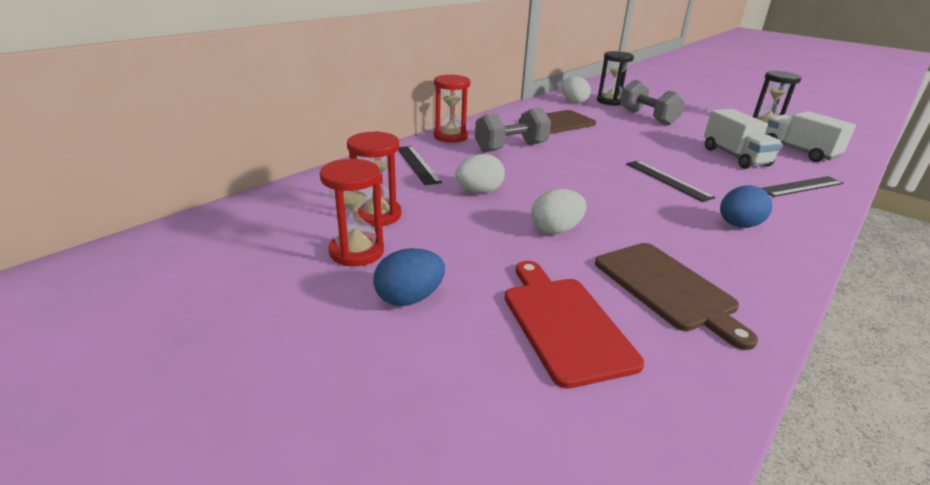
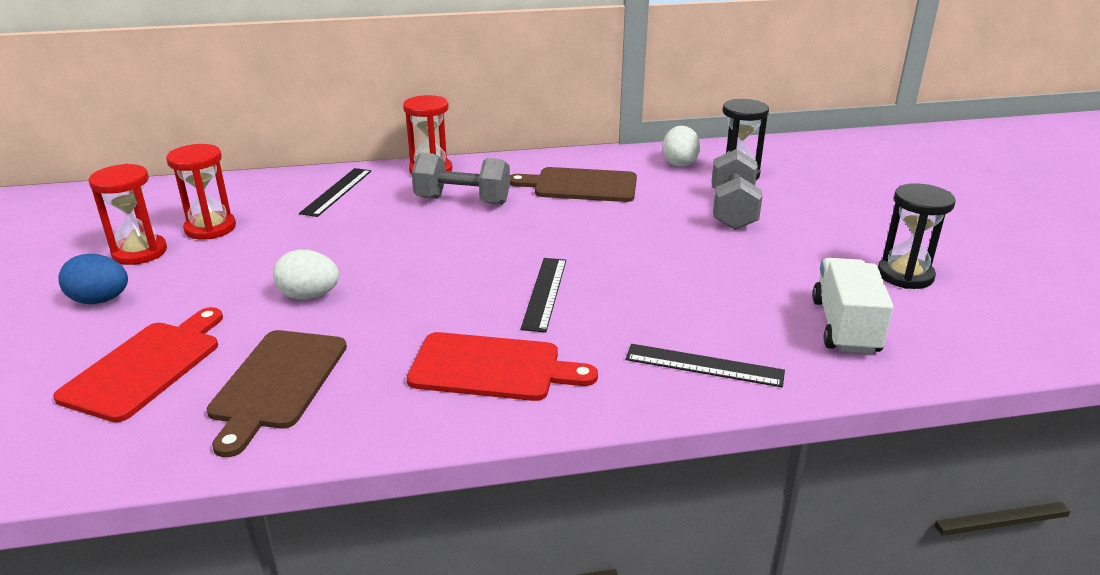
camera: 40 degrees right, 0 degrees up
white egg [455,154,505,193] -> none
white truck [704,109,782,169] -> none
blue egg [720,185,772,228] -> red cutting board [407,332,598,401]

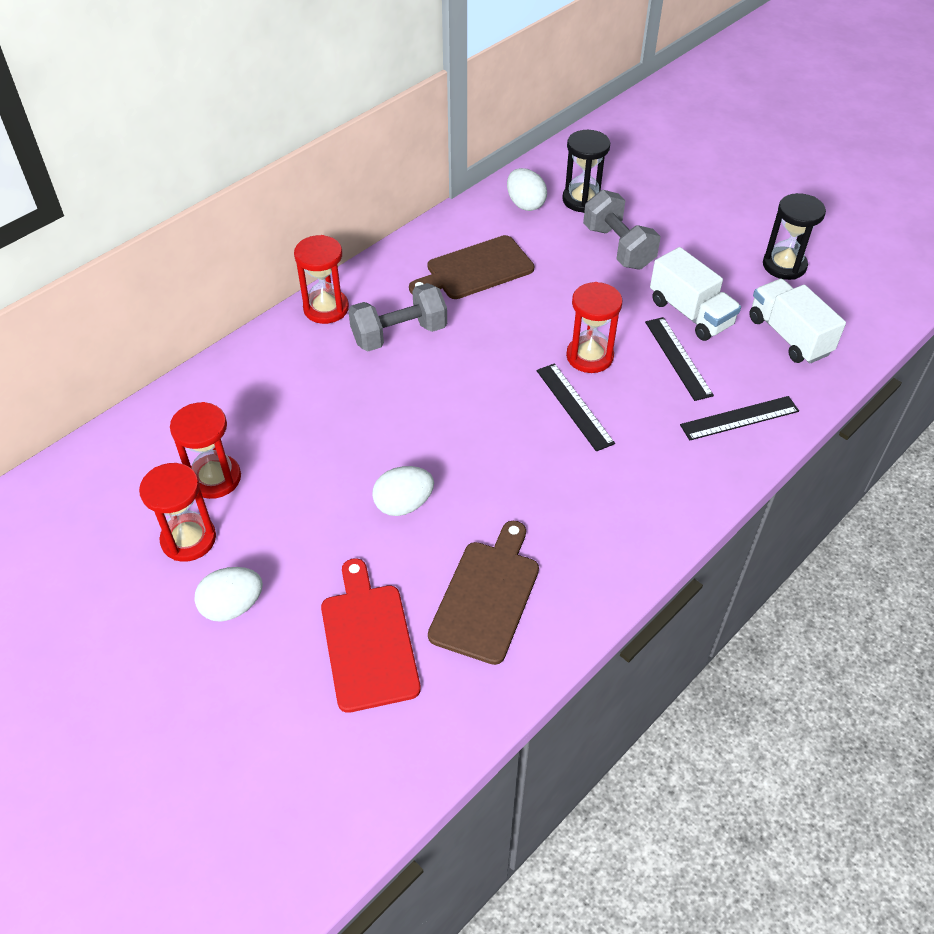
camera: 35 degrees left, 20 degrees up
blue egg [58,254,128,304] -> white egg [194,567,263,622]
brown cutting board [207,330,347,457] -> brown cutting board turned 135 degrees counterclockwise [428,521,539,665]
black ruler [299,168,371,217] -> black ruler moved to [645,317,714,401]
red cutting board [407,332,598,401] -> none
none -> red hourglass [566,282,622,373]
none -> white truck [650,247,741,341]

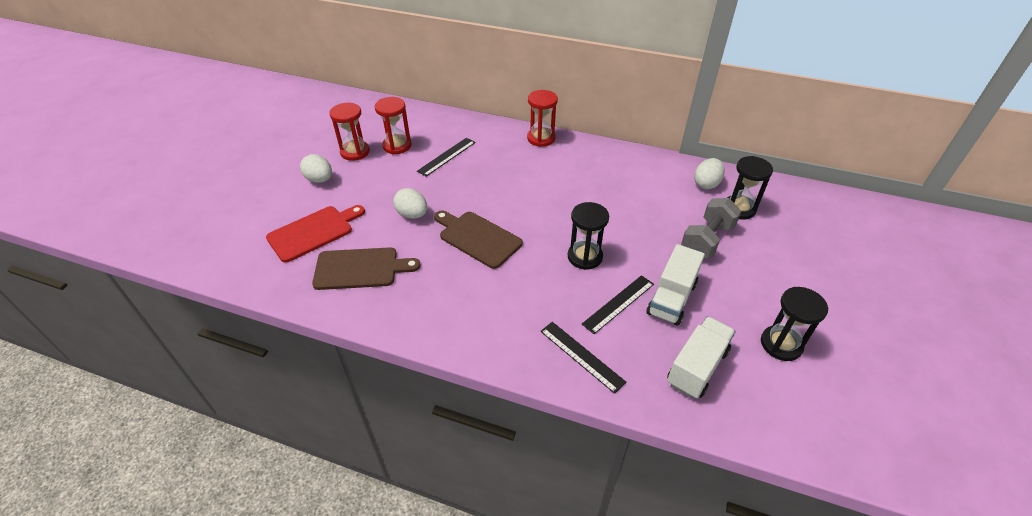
camera: 65 degrees right, 5 degrees down
grey dumbbell [348,283,447,351] -> none
brown cutting board [409,235,534,299] -> brown cutting board moved to [434,211,523,269]
black ruler [536,363,615,451] -> black ruler moved to [417,138,475,176]
red hourglass [566,282,622,373] -> black hourglass [568,202,609,270]

